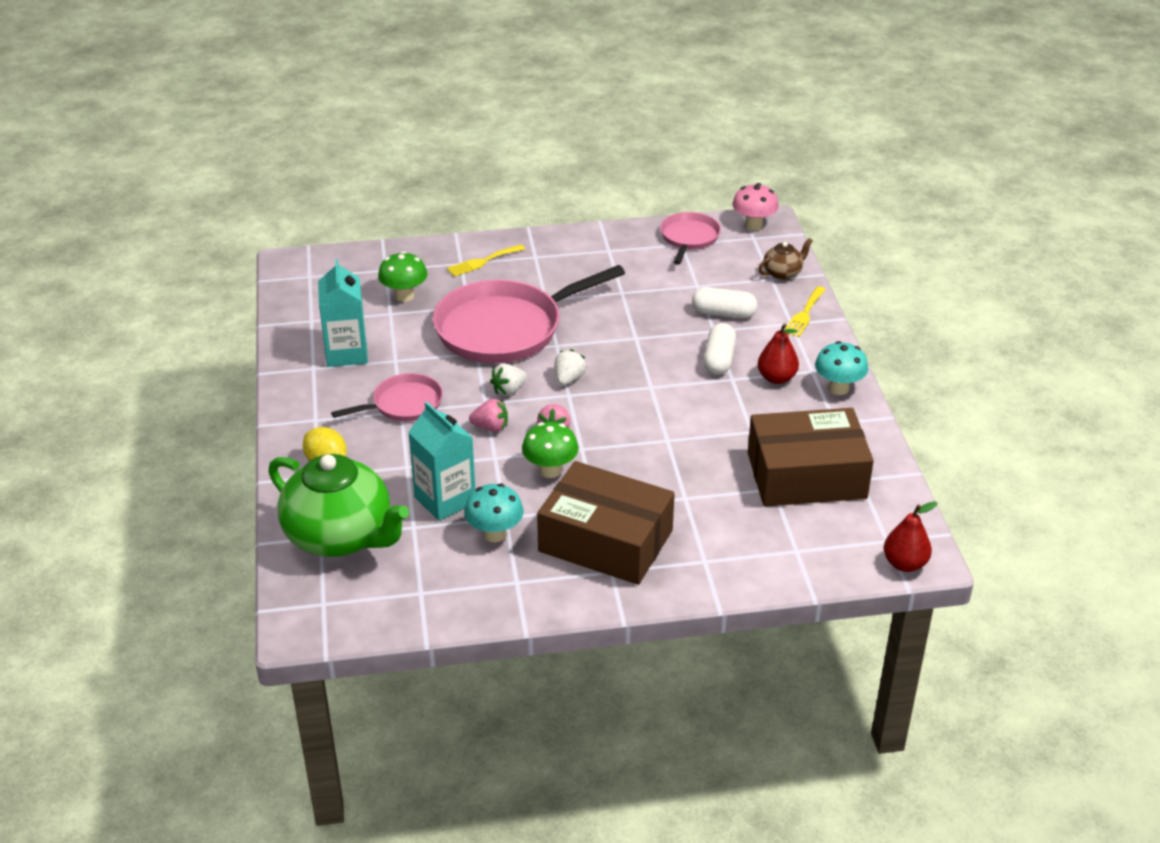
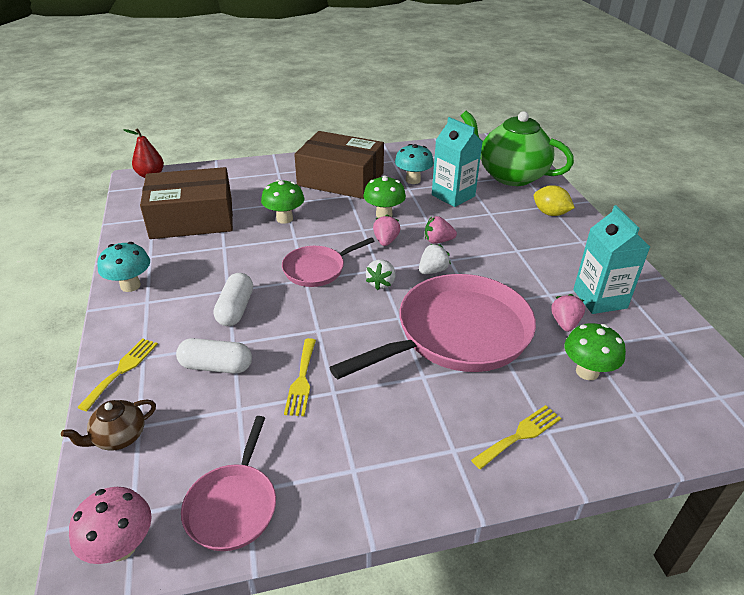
camera: 175 degrees right, 0 degrees up
pink pan [331,373,443,421] -> pink pan moved to [282,237,375,287]
red pear [758,323,799,384] -> none
none -> green mushroom [261,180,304,224]
none -> yellow fork [284,338,316,416]
none -> pink strawberry [551,294,585,332]

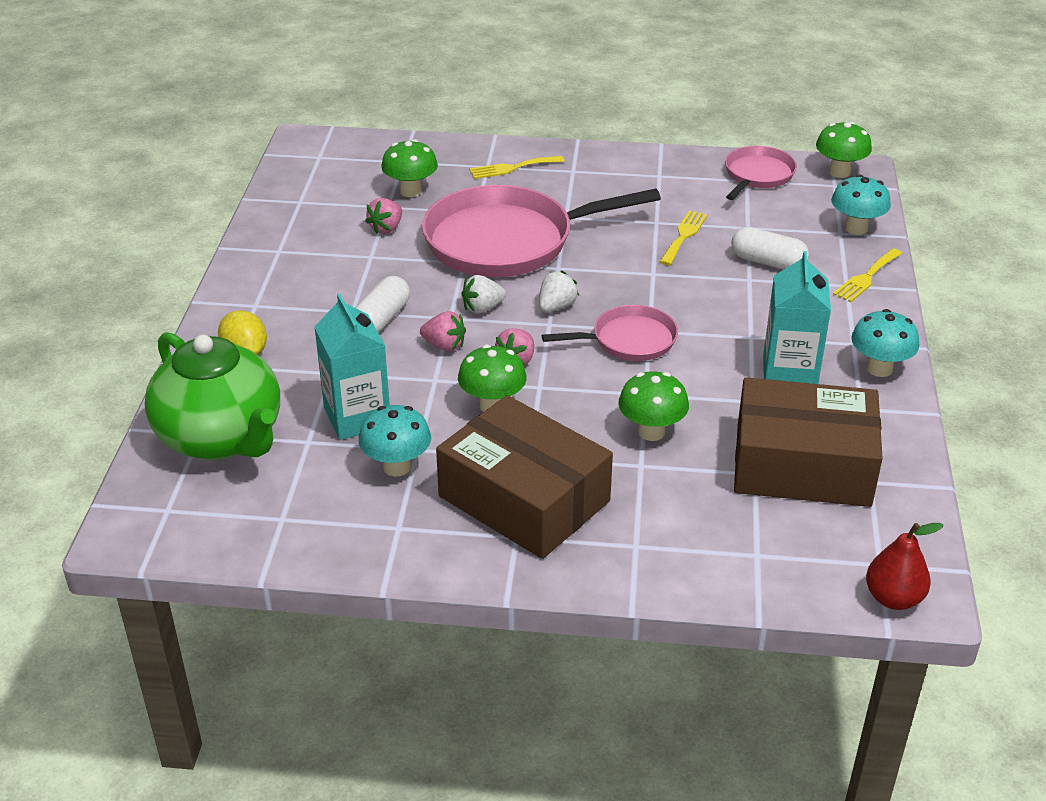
camera: 160 degrees left, 0 degrees up
brown teapot [61,400,156,451] -> turquoise mushroom [831,174,891,235]
pink mushroom [69,487,152,564] -> green mushroom [816,122,872,178]
white capsule [213,273,253,326] -> white capsule moved to [355,276,410,333]
turquoise carton [573,205,650,314] -> turquoise carton moved to [763,251,831,384]

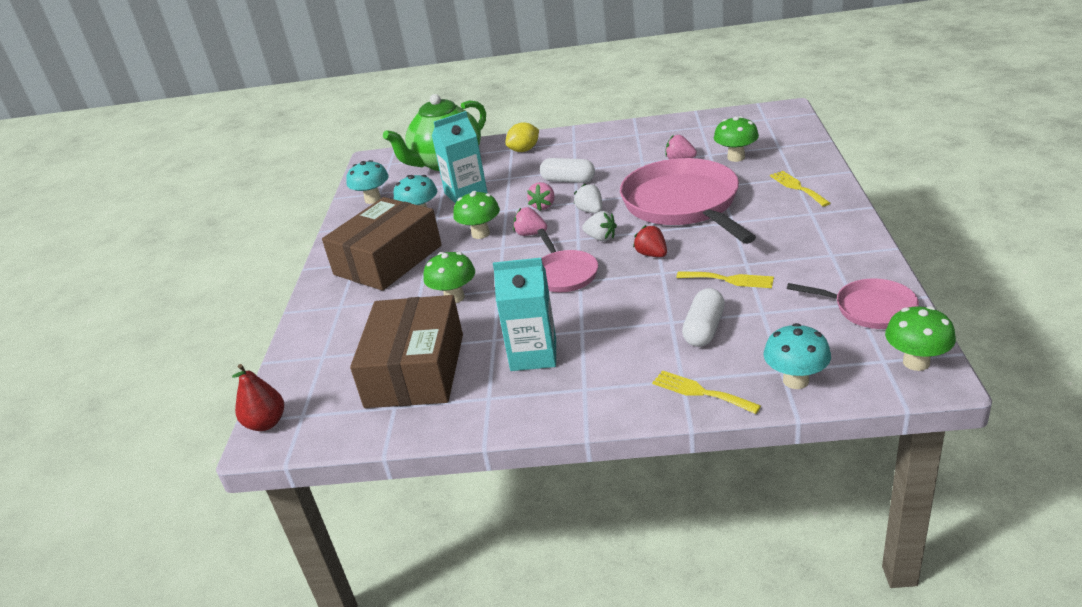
camera: 90 degrees right, 5 degrees down
turquoise mushroom [851,309,919,377] -> turquoise mushroom moved to [346,160,389,204]
none -> red strawberry [633,225,667,257]

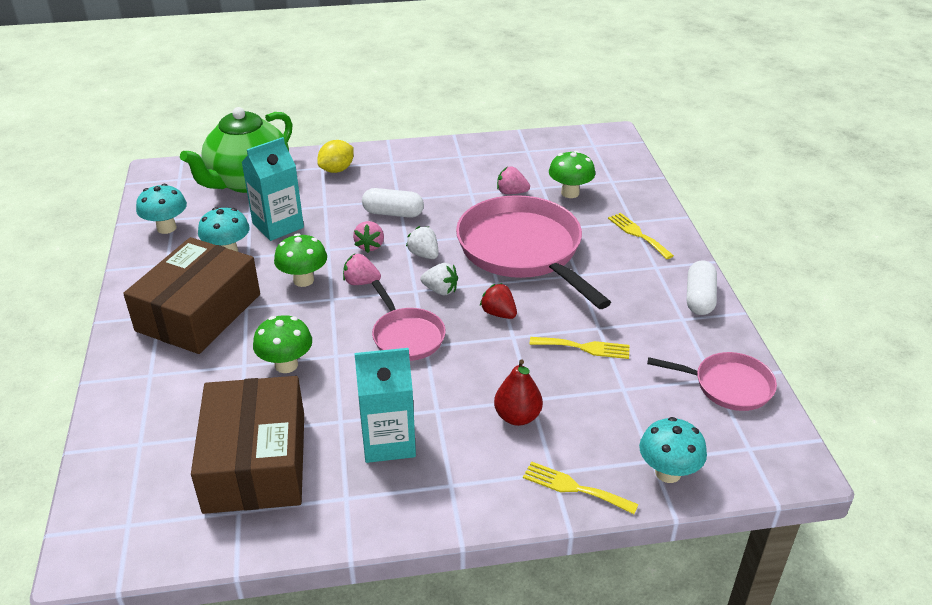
camera: 15 degrees left, 5 degrees up
red pear [232,364,284,431] -> red pear moved to [494,359,543,426]
white capsule [682,288,725,347] -> white capsule moved to [687,261,717,315]
green mushroom [885,306,956,371] -> none

